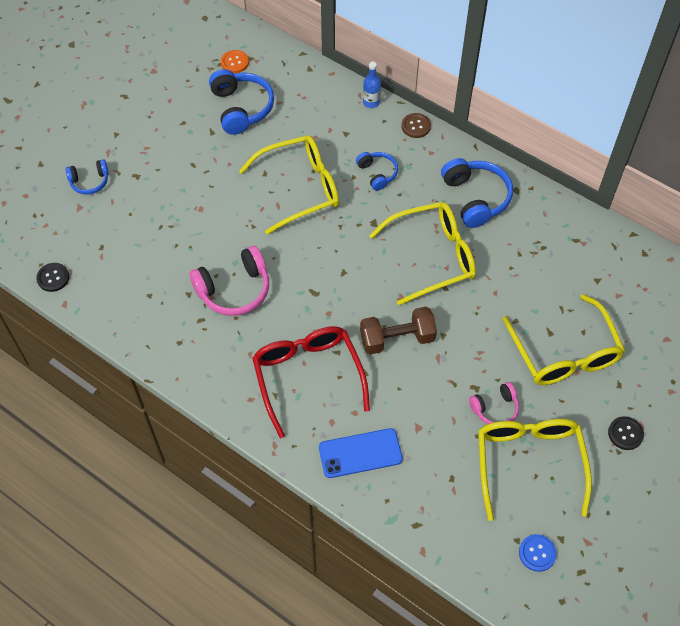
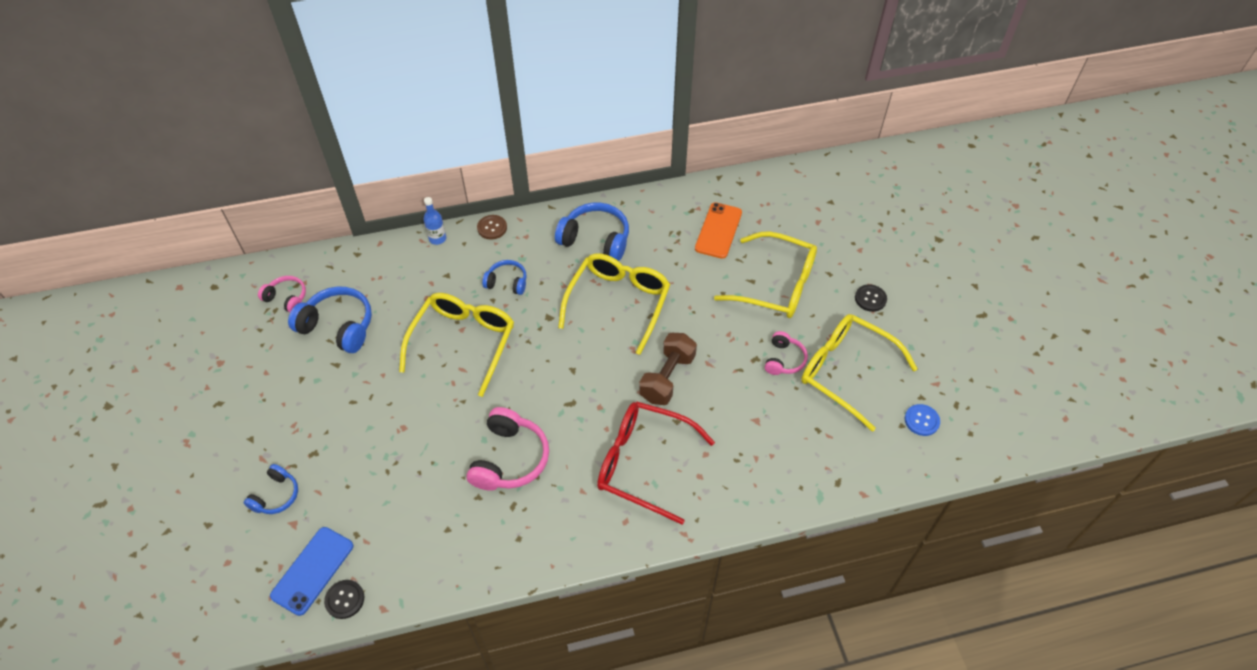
camera: 50 degrees left, 5 degrees down
orange button [221,50,249,73] -> pink headphones [258,276,306,313]
blue phone [319,428,403,478] -> blue phone moved to [270,527,353,616]
none -> orange phone [695,202,742,259]

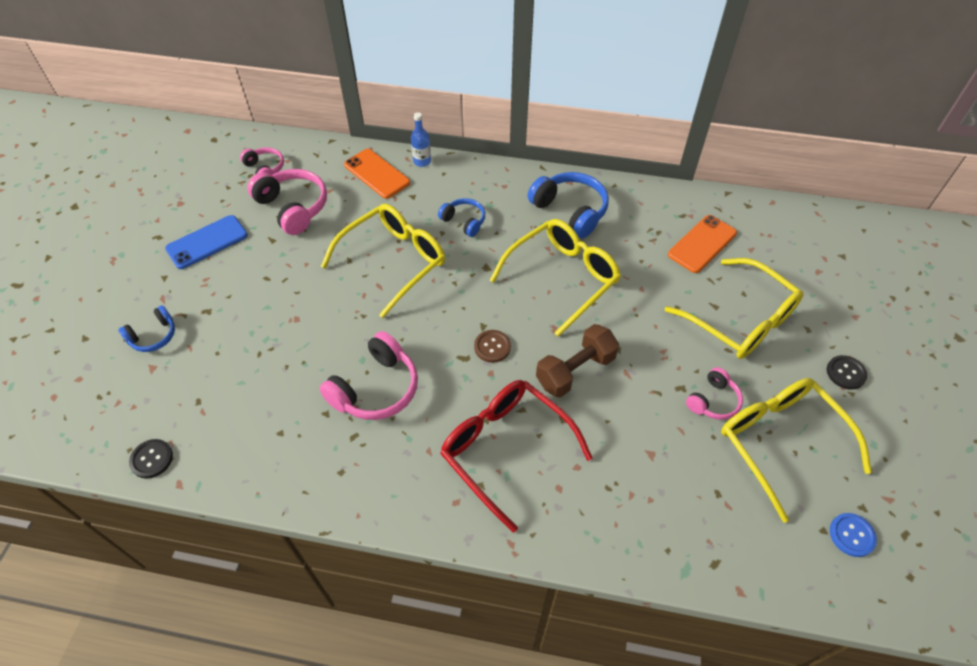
camera: 25 degrees right, 0 degrees up
blue phone [270,527,353,616] -> blue phone moved to [165,215,248,269]
blue headphones [288,287,372,353] -> pink headphones [247,169,327,235]
brown button [477,215,507,240] -> brown button moved to [474,330,511,363]
none -> orange phone [344,149,410,199]

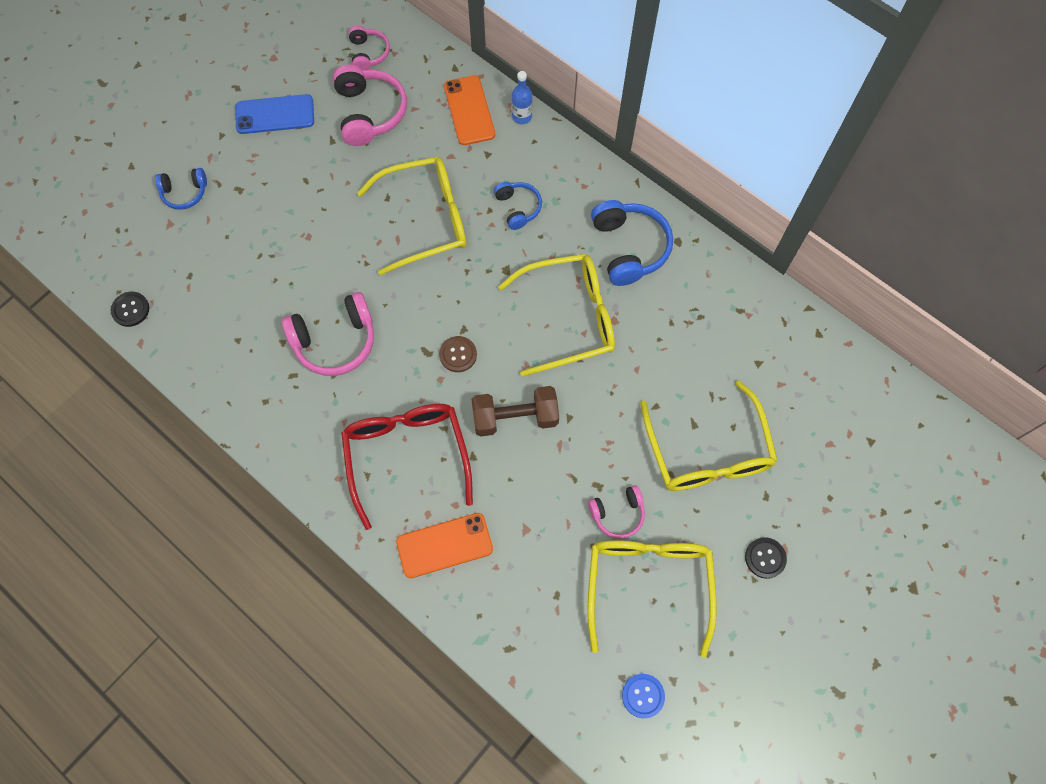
camera: 30 degrees right, 15 degrees up
orange phone [668,215,737,273] -> orange phone moved to [396,513,493,578]

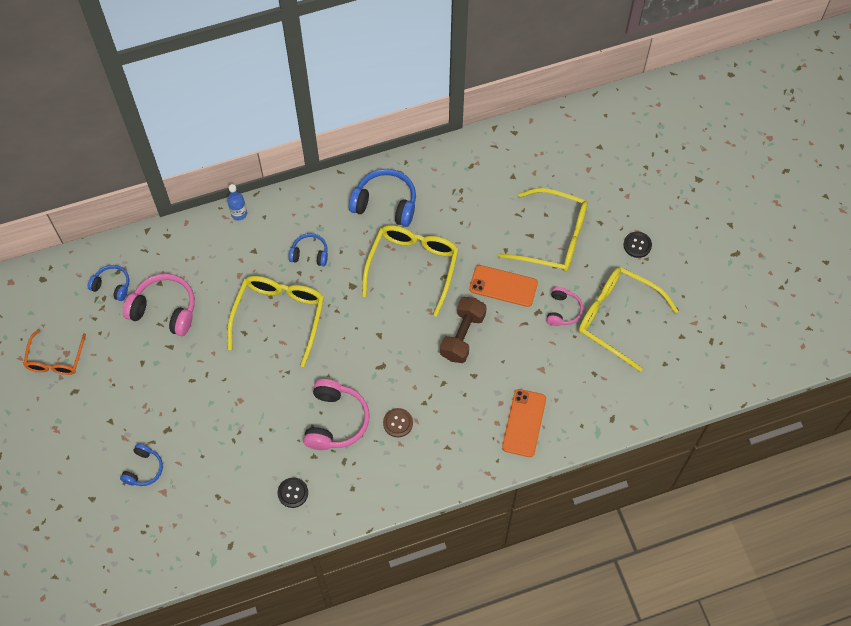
camera: 60 degrees left, 5 degrees down
black button [111,292,149,327] -> black button moved to [277,477,308,508]
blue phone [235,94,314,134] -> none
red glasses [341,404,473,530] -> none
pink headphones [348,26,390,70] -> blue headphones [87,265,129,301]
brown button [439,336,477,372] -> brown button moved to [383,408,413,437]
orange phone [444,75,495,145] -> orange phone moved to [469,265,538,307]
blue button [622,674,665,719] -> none
none -> orange glasses [23,329,86,375]

